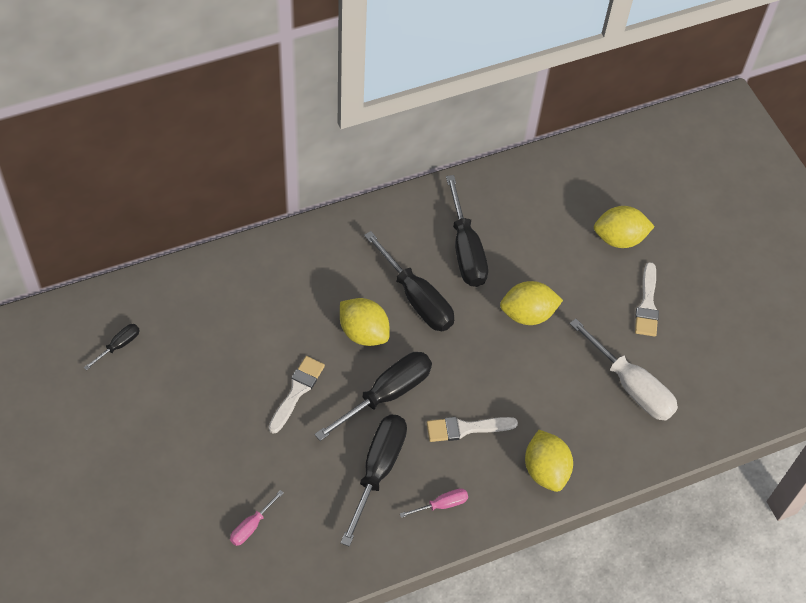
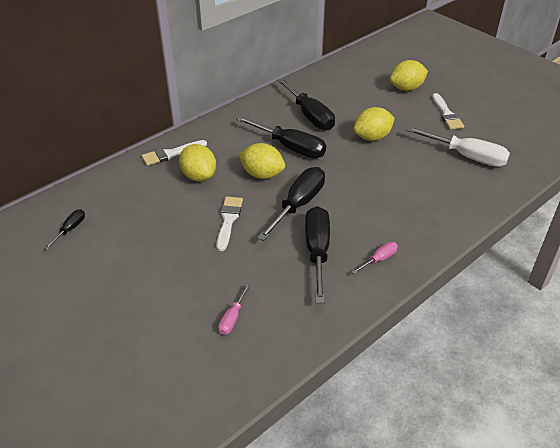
camera: 15 degrees left, 15 degrees down
white brush [427,417,518,442] -> white brush moved to [141,140,207,166]
yellow lemon [525,430,573,492] -> yellow lemon moved to [179,144,216,181]

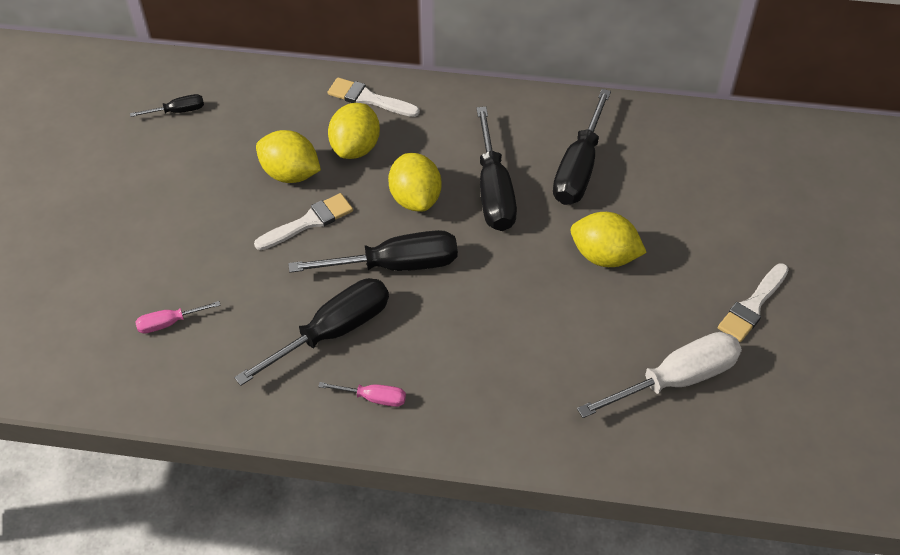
camera: 50 degrees right, 10 degrees up
yellow lemon [390,60,428,91] -> yellow lemon moved to [256,130,321,183]
white screwdriver [406,127,510,167] -> white screwdriver turned 105 degrees counterclockwise [577,332,742,418]

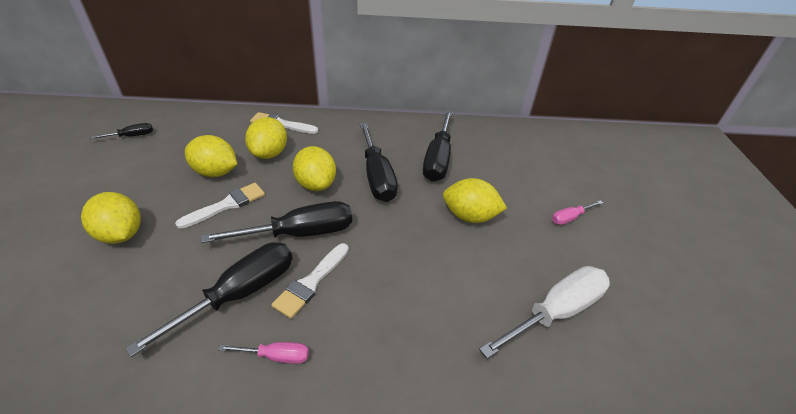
camera: 10 degrees left, 10 degrees down
pink screwdriver [135,301,221,333] -> pink screwdriver moved to [552,200,603,225]
white brush [718,263,789,342] -> white brush moved to [271,243,349,319]
none -> yellow lemon [81,192,141,244]

